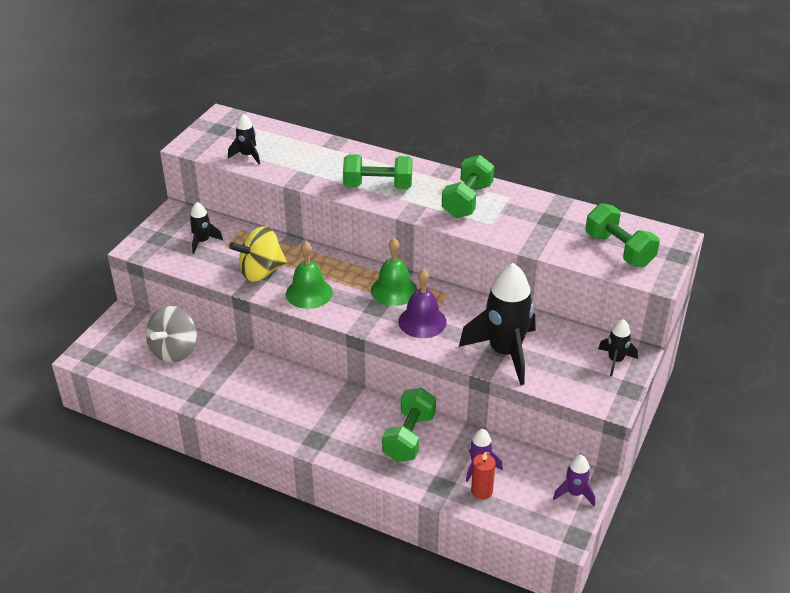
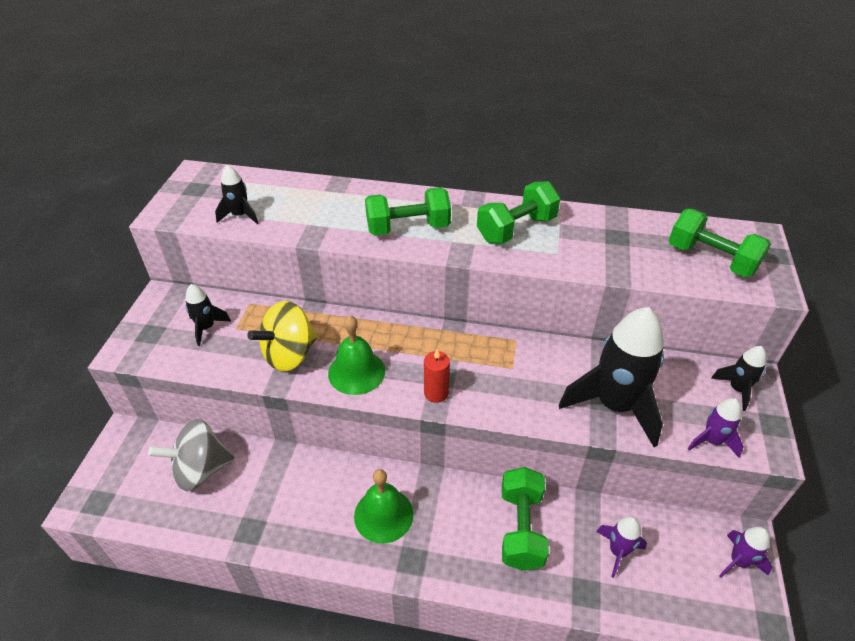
camera: 15 degrees left, 5 degrees up
grey spinning top [146,306,197,363] -> grey spinning top turned 60 degrees clockwise [148,419,234,491]
green bell [371,238,417,306] -> green bell moved to [354,469,413,544]
purple bell [398,269,447,338] -> none
green dumbbell [442,155,494,218] -> green dumbbell turned 45 degrees clockwise [477,181,560,244]
red candle [471,452,496,499] -> red candle moved to [424,349,450,403]
none -> purple rocket [688,398,744,458]

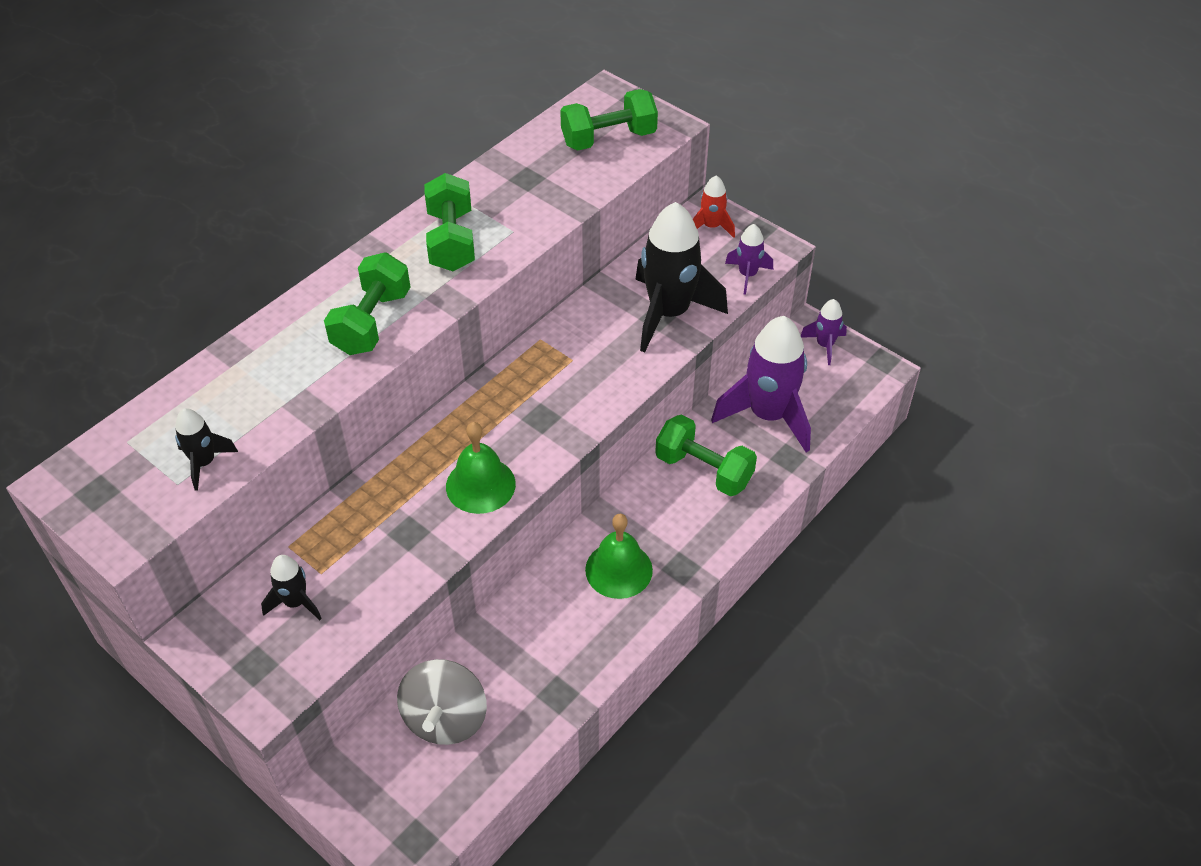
camera: 60 degrees left, 5 degrees up
yellow spinning top [247,301,318,372] -> none
red candle [424,349,450,403] -> none
purple rocket [596,516,647,578] -> purple rocket [711,316,811,452], size x2.08
black rocket [711,346,766,411] -> red rocket [693,175,735,238]

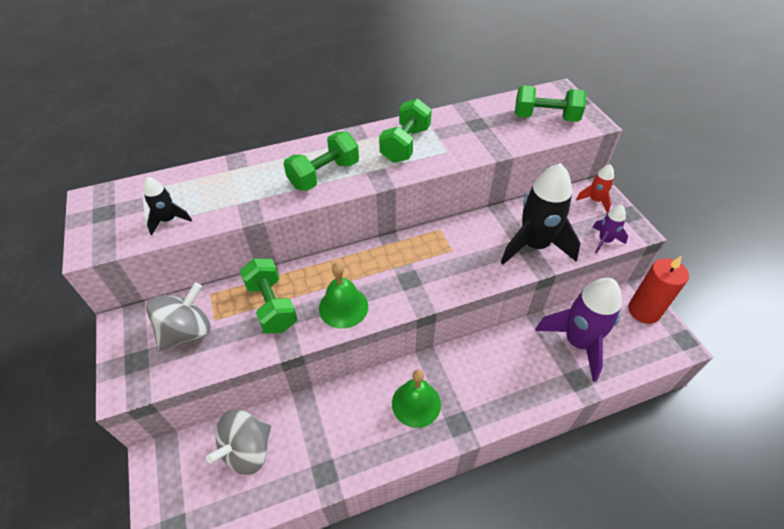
camera: 30 degrees right, 0 degrees up
black rocket [261,555,322,620] -> grey spinning top [146,282,210,351]
green dumbbell [655,414,757,496] -> green dumbbell moved to [240,258,297,334]
purple rocket [801,299,847,365] -> red candle [628,256,689,324]

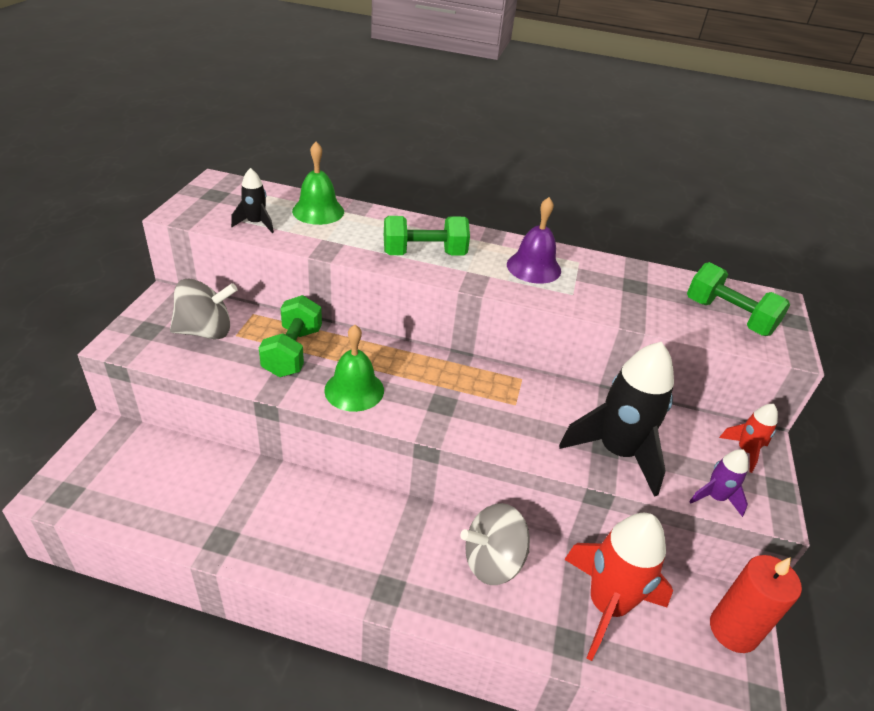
camera: 30 degrees right, 10 degrees down
grey spinning top [206,410,271,475] -> grey spinning top moved to [460,503,530,585]
green dumbbell [379,98,432,163] -> purple bell [507,197,561,284]
green bell [392,370,441,428] -> green bell moved to [292,142,344,225]
purple rocket [535,278,622,382] -> red rocket [564,513,673,661]

